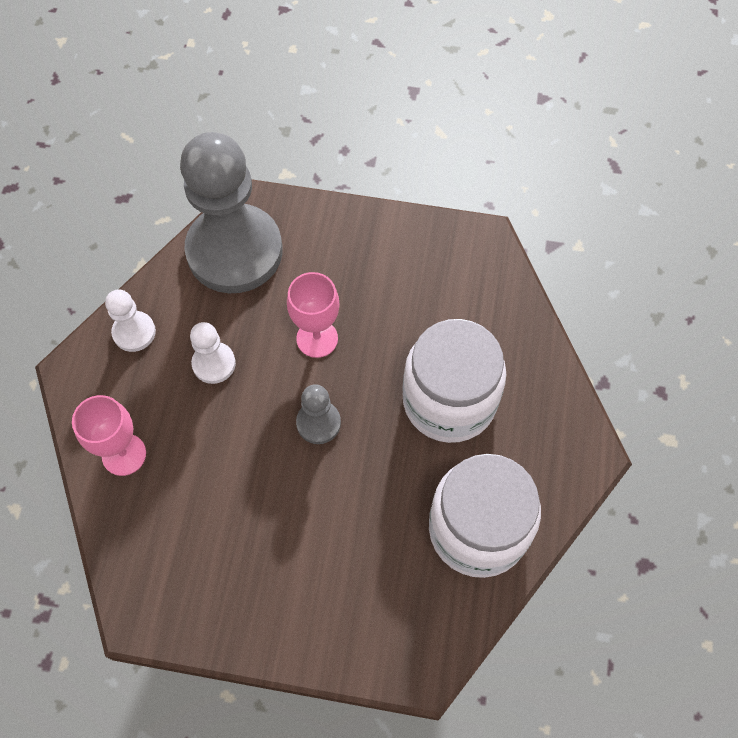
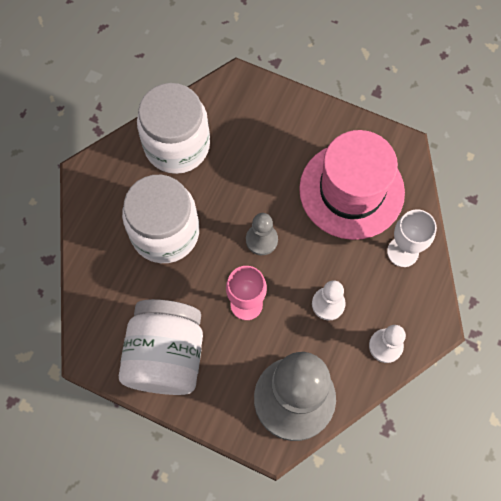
camera: 165 degrees left, 5 degrees up
pink goblet [72,395,146,476] -> white goblet [387,209,437,267]
none -> white jar [119,299,203,395]
none -> pink hat [299,130,405,240]

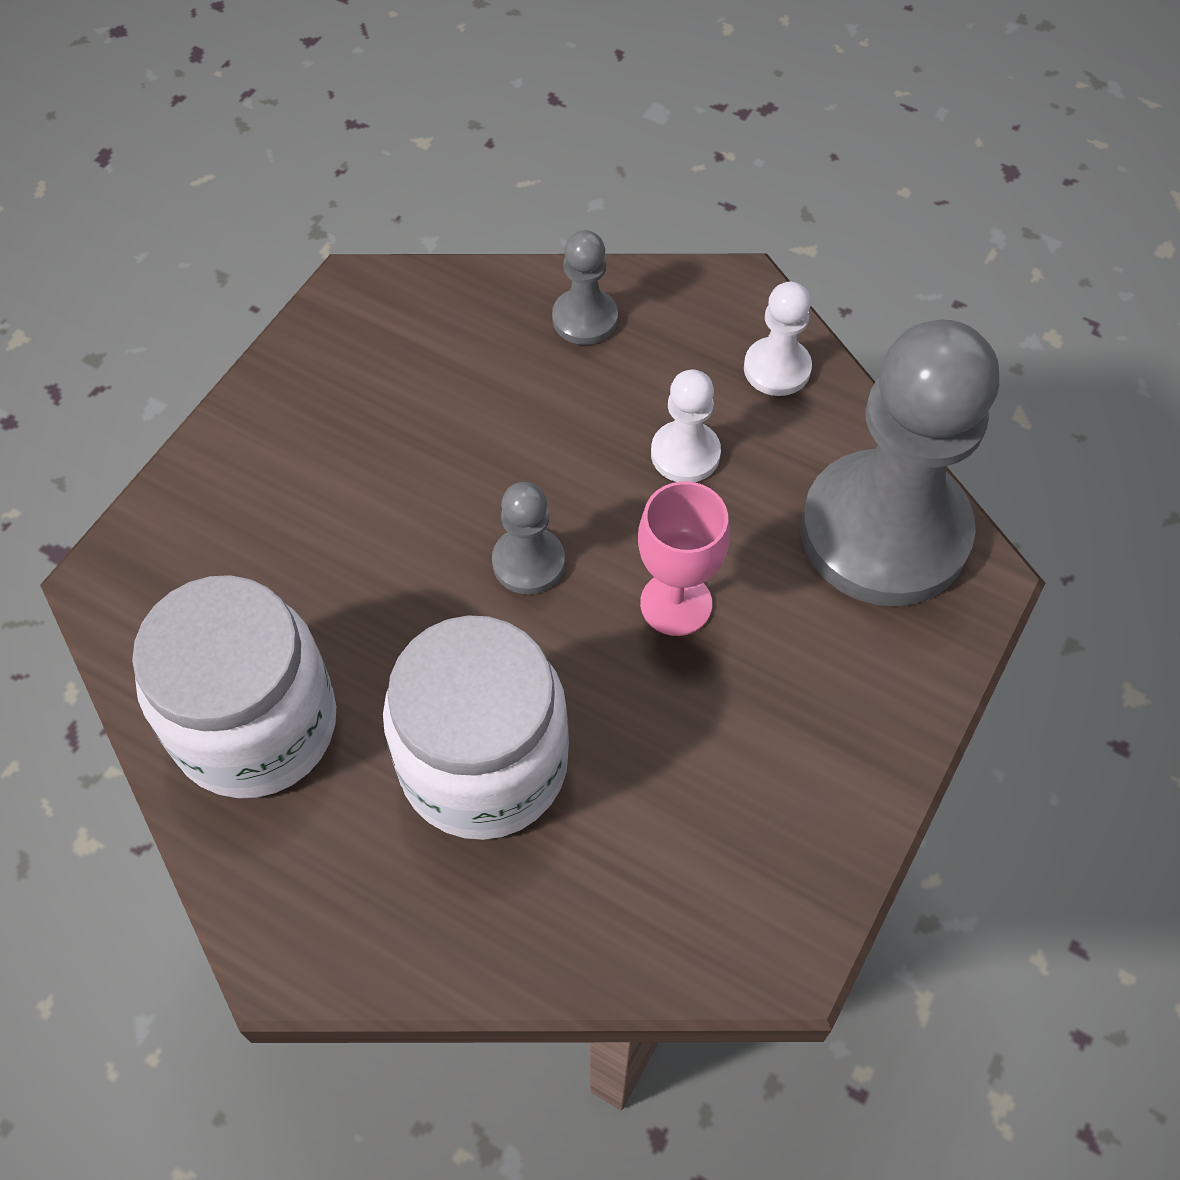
camera: 85 degrees left, 10 degrees down
white jar [119,299,203,395] -> none
pink hat [299,130,405,240] -> none
white goblet [387,209,437,267] -> grey pawn [552,230,618,345]

